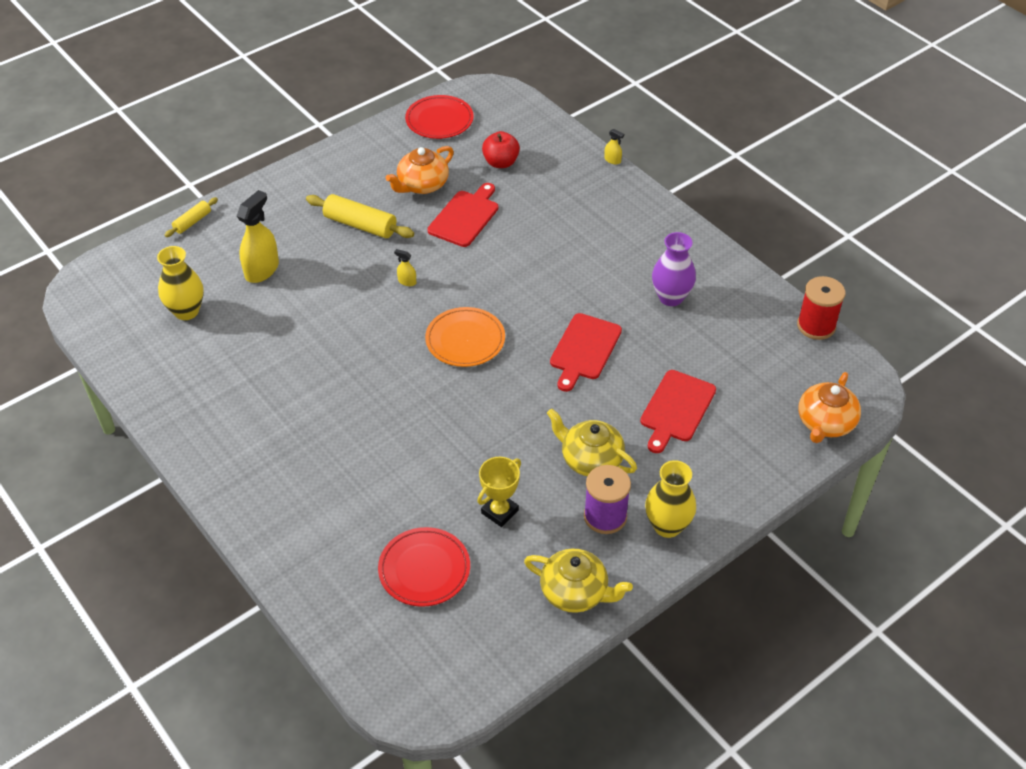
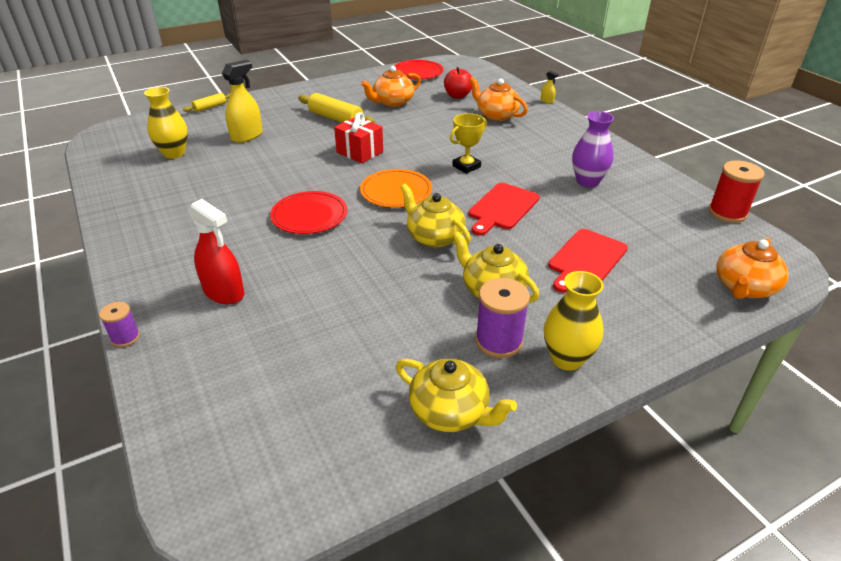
camera: 10 degrees right, 10 degrees down
red plate [378,527,470,607] -> red plate moved to [270,191,347,234]
yellow spray bottle [394,249,416,286] -> red gift [334,112,383,163]
red cutting board [427,183,498,247] -> none
yellow trophy [478,457,521,527] -> yellow trophy moved to [450,113,487,174]
none -> purple spool [99,302,140,347]
none -> red spray bottle [188,199,244,304]
none -> yellow teapot [400,184,471,248]
none -> orange teapot [469,77,528,121]

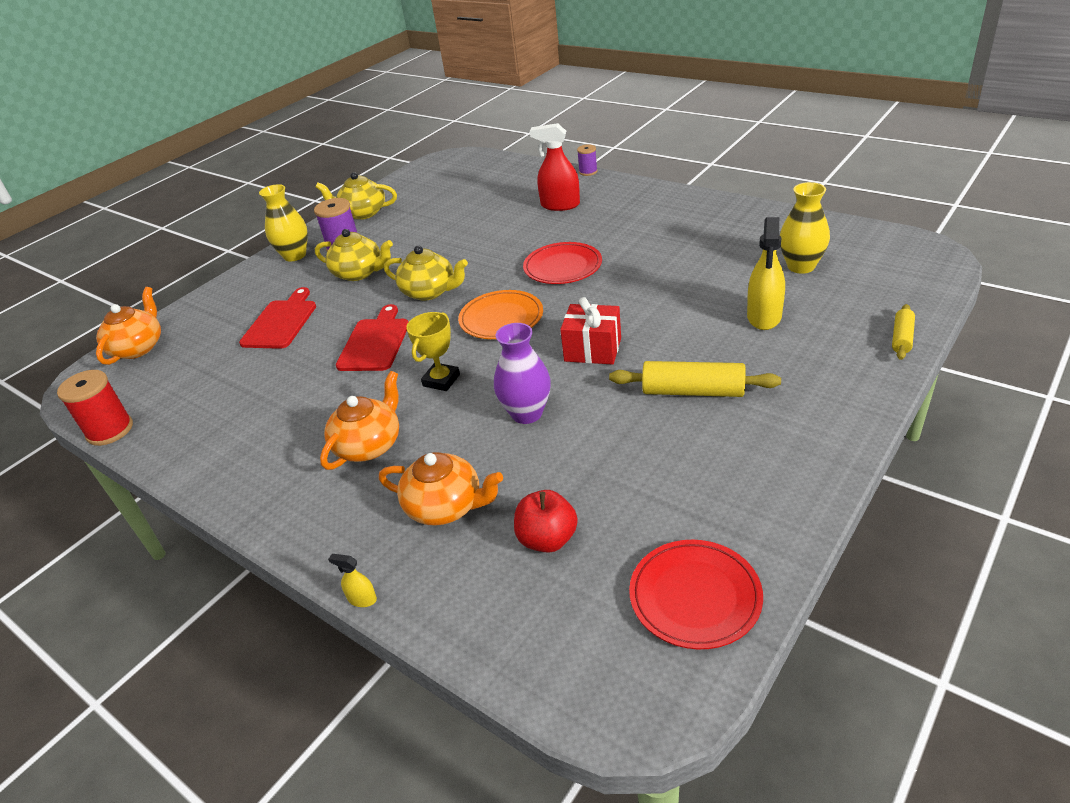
camera: 160 degrees right, 0 degrees up
orange teapot [361,66,421,107] -> orange teapot moved to [320,371,399,470]
purple vase [572,111,614,187] -> purple vase moved to [494,323,551,424]

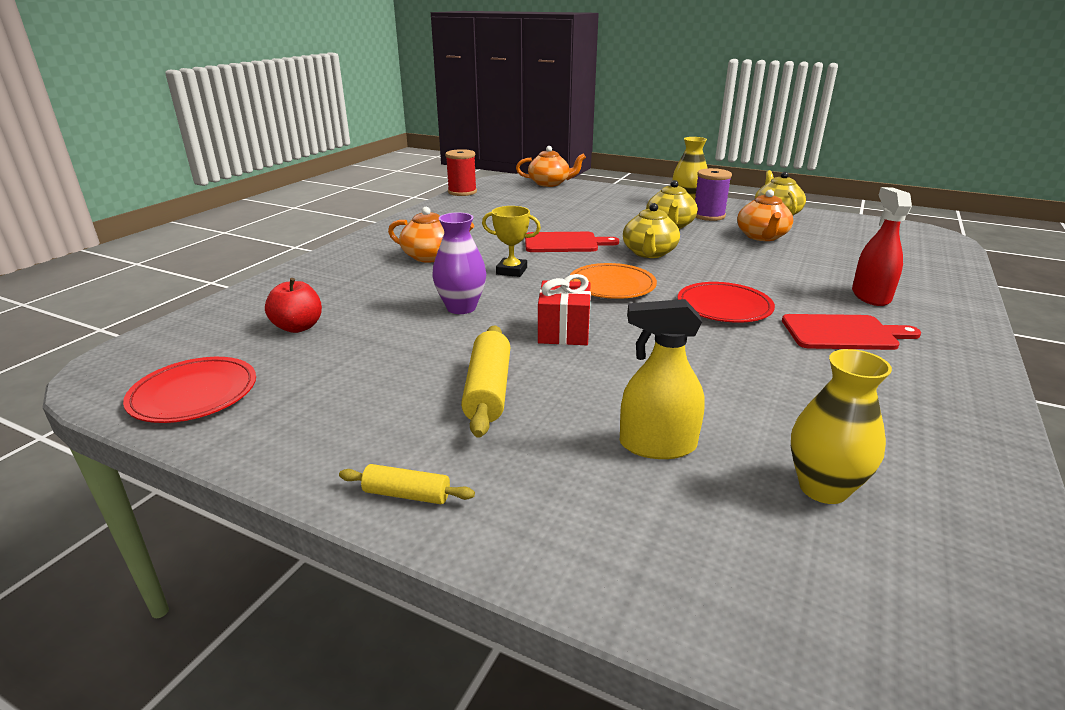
camera: 75 degrees right, 10 degrees down
red cutting board [239,287,316,349] -> red cutting board moved to [782,314,921,350]
yellow spray bottle [328,554,377,607] -> none
orange teapot [379,452,503,526] -> orange teapot moved to [737,190,793,241]
purple spool [577,144,598,176] -> none
yellow rolling pin [892,304,915,360] -> yellow rolling pin moved to [339,464,475,504]

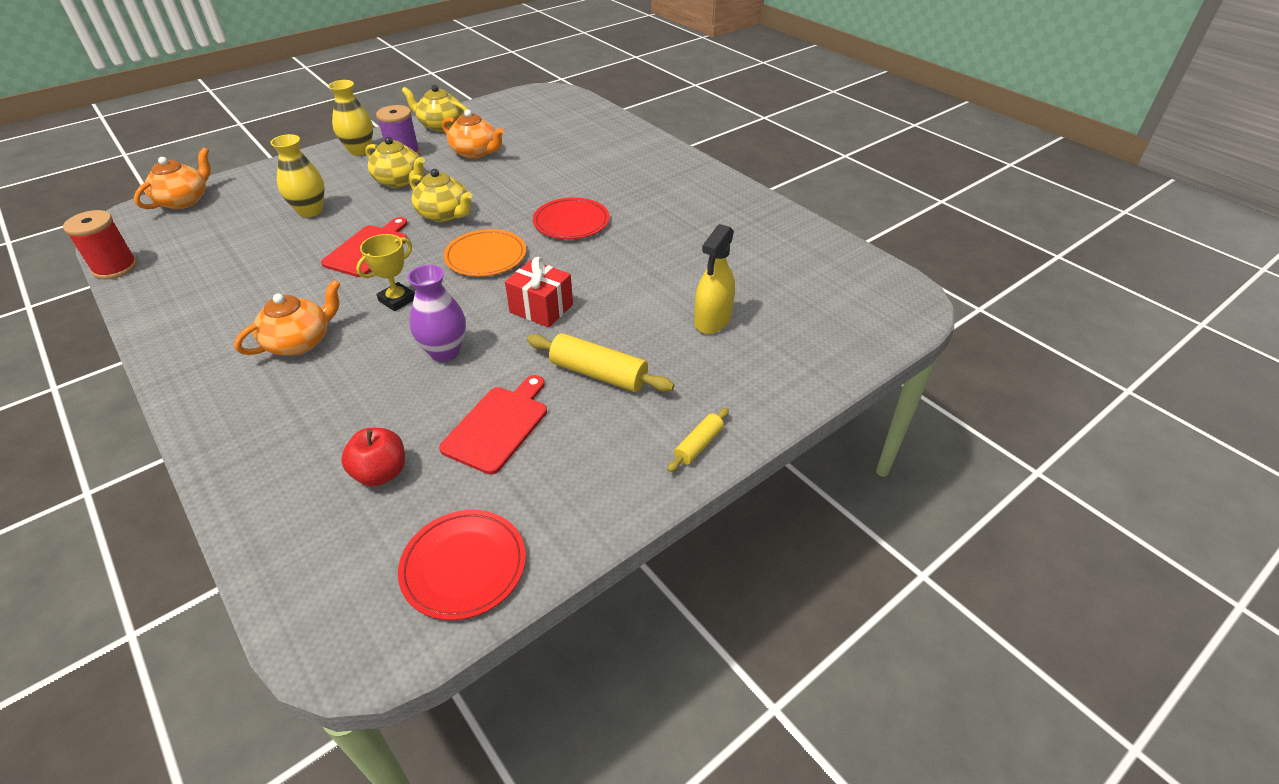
camera: 65 degrees left, 15 degrees up
red cutting board [782,314,921,350] -> red cutting board moved to [439,375,547,475]
yellow vase [791,349,892,504] -> yellow vase moved to [270,134,325,217]
red spray bottle [852,187,912,306] -> none

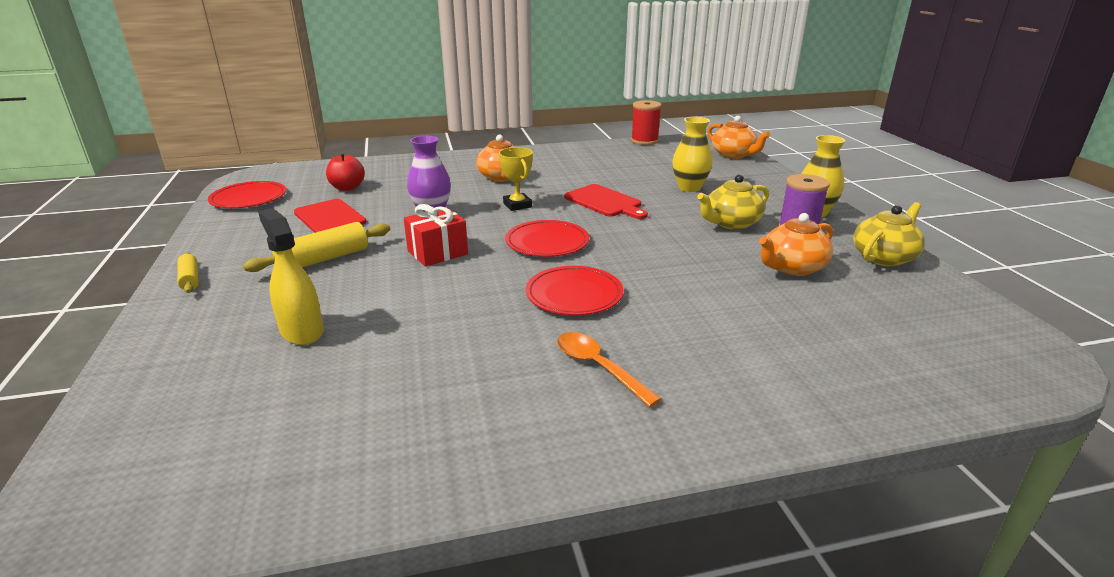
camera: 115 degrees right, 15 degrees down
yellow teapot [410,169,473,222] -> none
orange plate [444,229,526,276] -> red plate [505,220,589,257]
none -> orange spoon [557,332,661,407]

